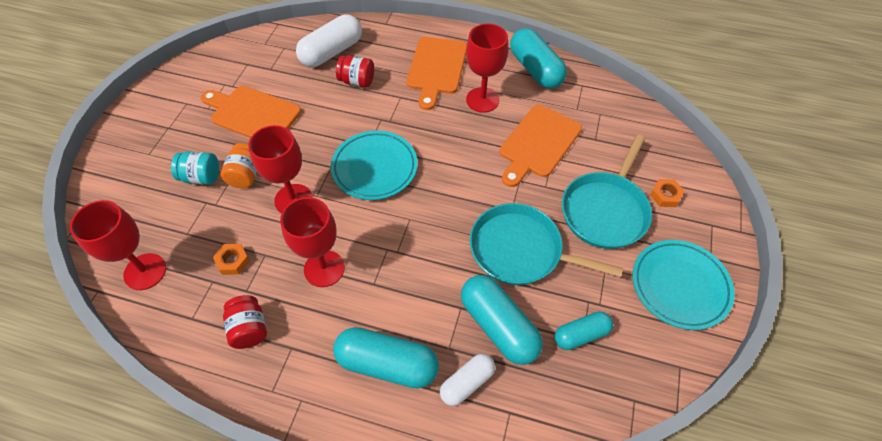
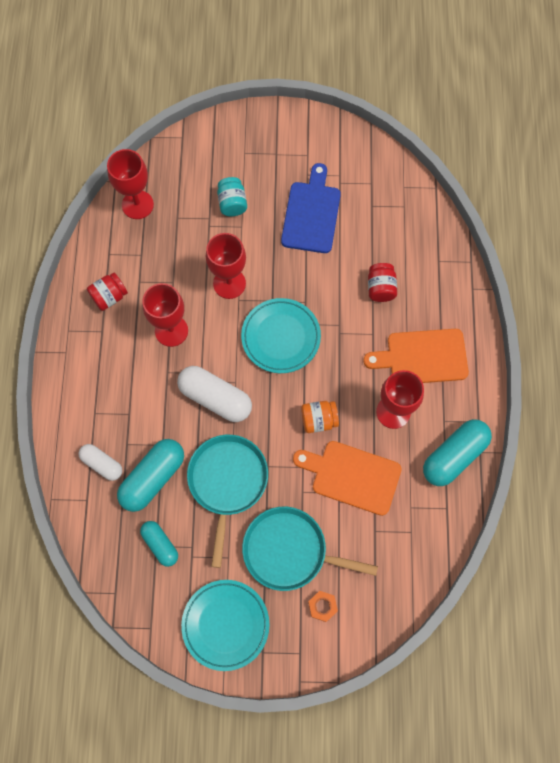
camera: 75 degrees right, 15 degrees up
orange cutting board [201,86,301,138] -> blue cutting board [281,163,341,253]
orange nut [213,244,250,275] -> none
orange jar [220,143,257,188] -> orange jar moved to [301,401,339,433]
white capsule [296,14,362,67] -> white capsule moved to [177,366,252,422]
turquoise capsule [333,327,439,388] -> none

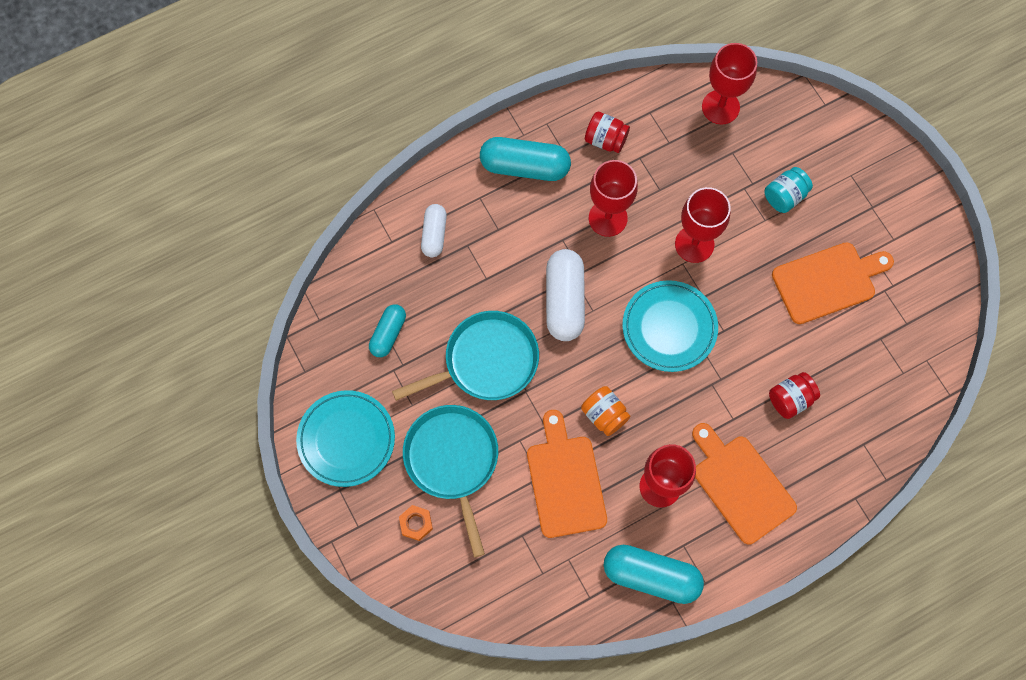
camera: 60 degrees right, 0 degrees up
turquoise capsule [117,439,184,512] -> turquoise capsule moved to [480,137,571,181]
blue cutting board [281,163,341,253] -> orange cutting board [772,242,894,324]

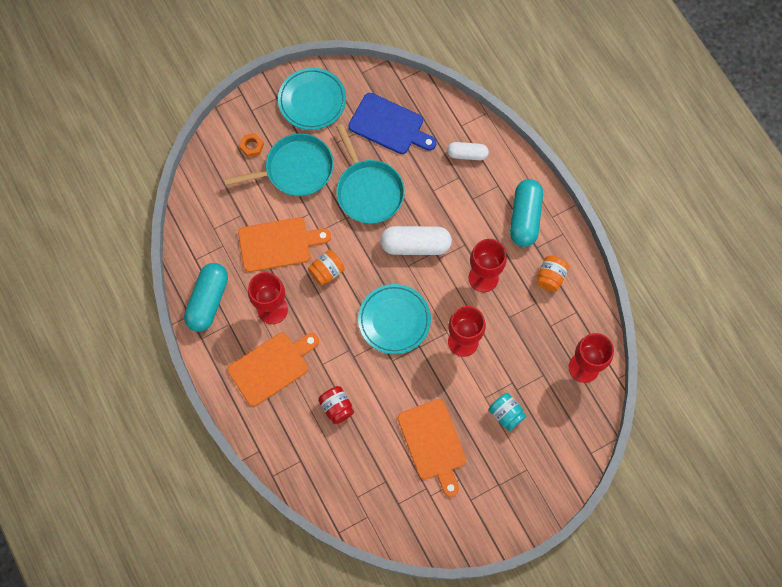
camera: 90 degrees right, 0 degrees up
turquoise capsule [369,304,406,357] -> blue cutting board [348,93,437,154]
red jar [585,112,630,153] -> orange jar [536,256,569,292]

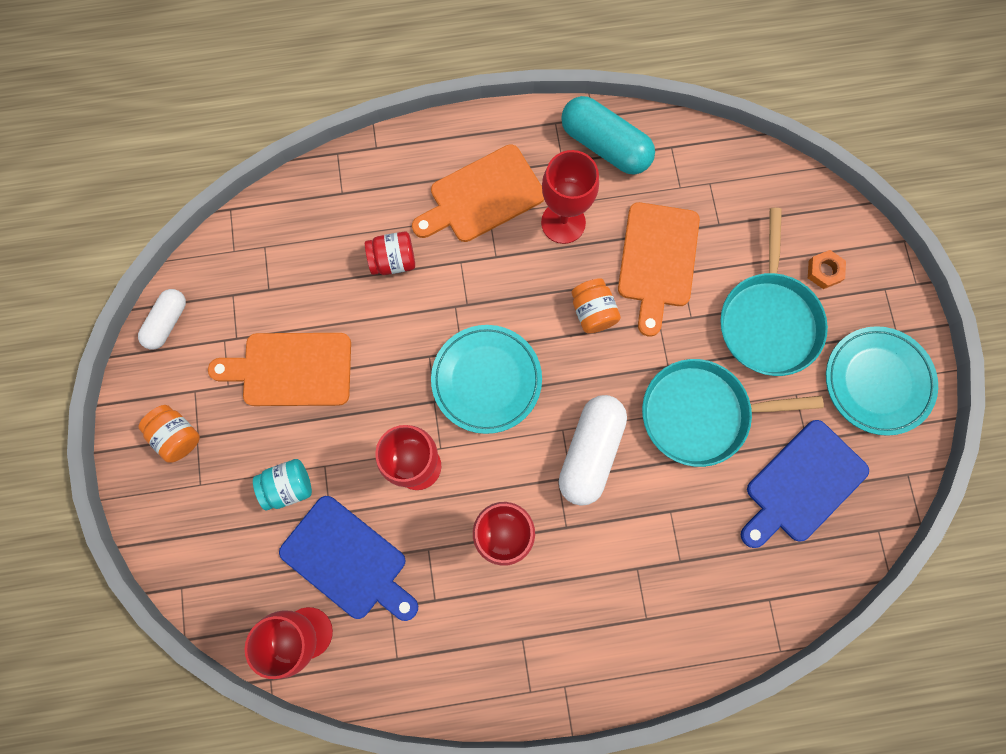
camera: 110 degrees right, 5 degrees up
orange cutting board [228,333,319,406] -> orange cutting board turned 75 degrees clockwise [412,144,544,242]
white capsule [447,142,489,160] -> white capsule moved to [138,289,186,350]
turquoise capsule [510,179,543,247] -> none
orange jar [536,256,569,292] -> orange jar moved to [139,405,200,463]
none -> blue cutting board [279,496,418,621]

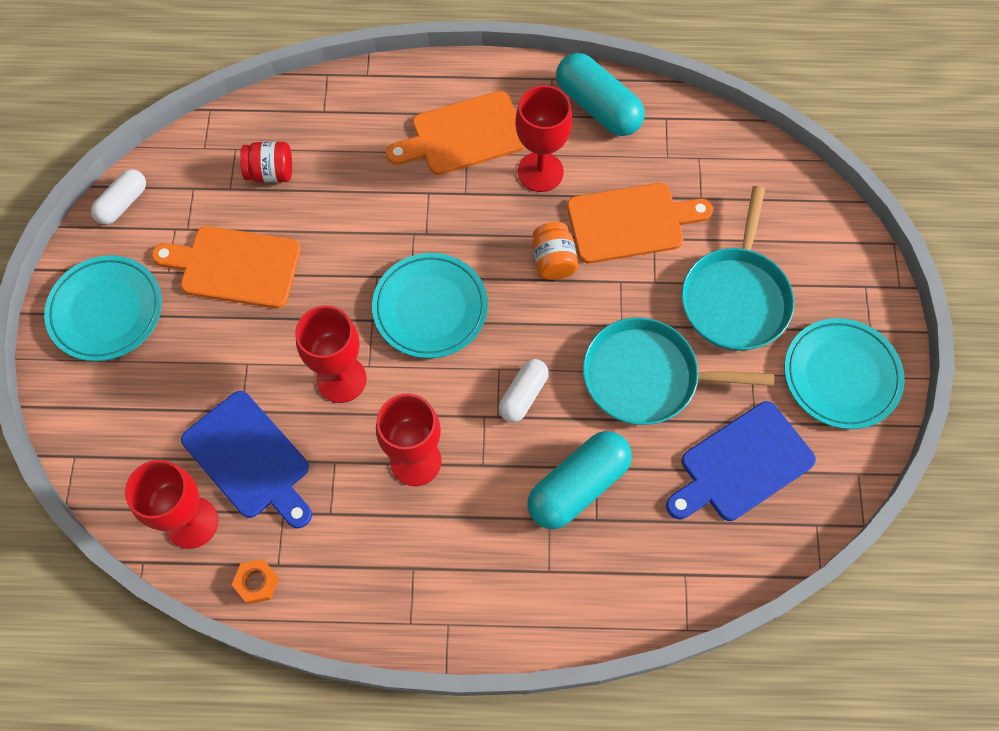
camera: 10 degrees right, 10 degrees down
orange jar [139,405,200,463] -> turquoise plate [44,255,162,361]
turquoise jar [253,459,312,510] -> none
red jar [365,231,415,275] -> red jar moved to [240,142,292,183]
white capsule [559,395,627,506] -> white capsule [499,359,549,422], size x0.60
orange cutting board [618,202,700,337] -> orange cutting board turned 120 degrees counterclockwise [567,183,713,263]
orange nut [808,250,846,289] -> orange nut moved to [232,559,279,604]
none -> turquoise capsule [527,431,632,529]

